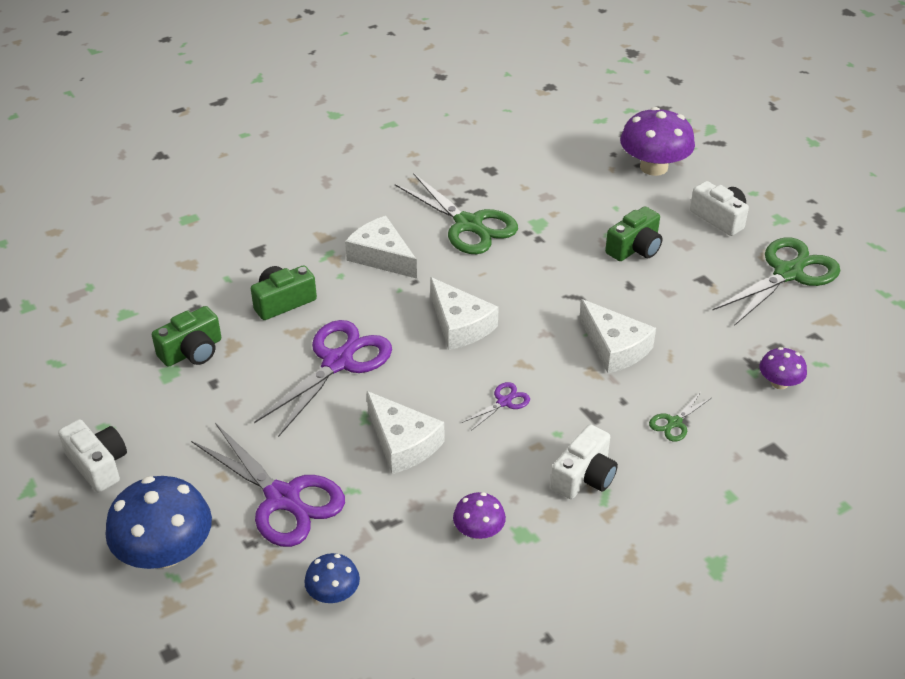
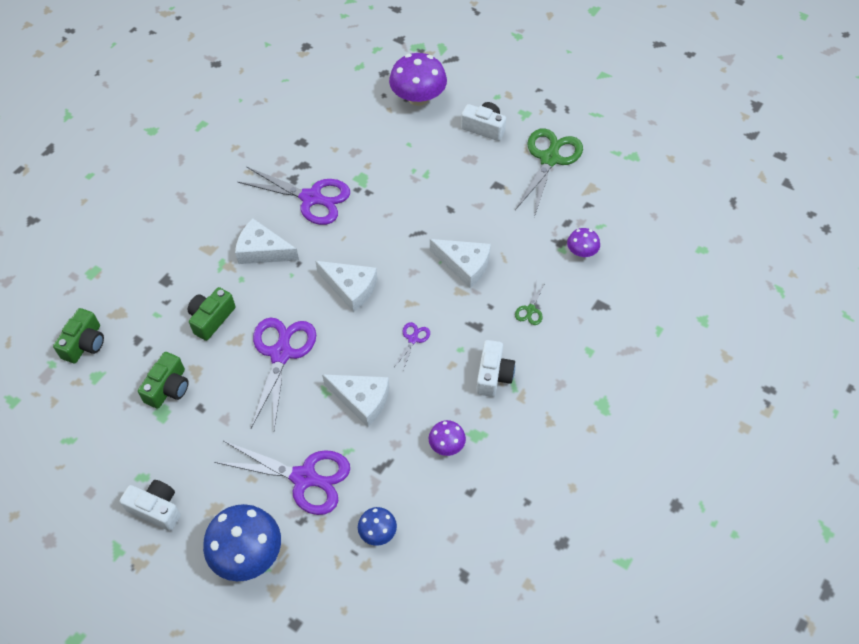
camera: 25 degrees left, 15 degrees up
green scissors [395,173,518,254] -> purple scissors [238,167,350,225]
green camera [605,206,662,261] -> green camera moved to [53,308,104,363]

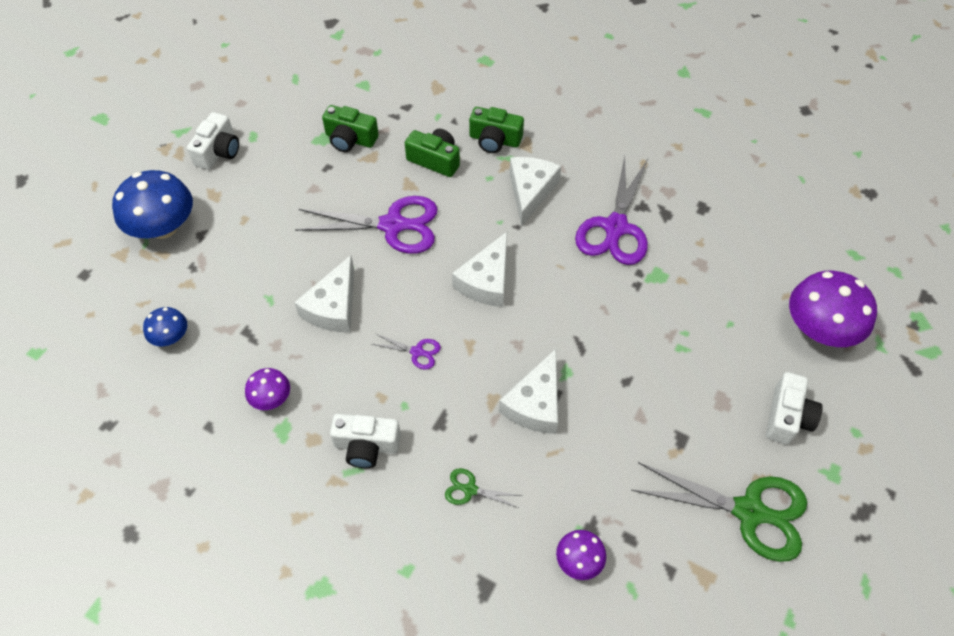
camera: 85 degrees right, 0 degrees up
green camera [53,308,104,363] -> green camera moved to [469,107,524,153]
purple scissors [214,441,350,515] -> none

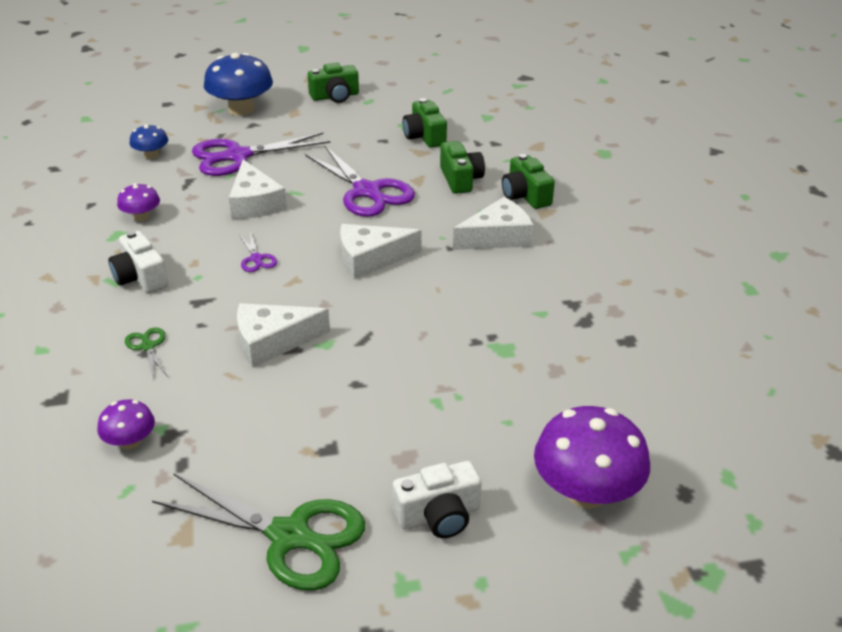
camera: 50 degrees right, 20 degrees down
white camera [187,112,239,170] -> green camera [308,63,359,103]
white cheese [294,255,354,333] -> white cheese turned 90 degrees counterclockwise [229,159,287,219]
purple scissors [575,156,648,265] -> purple scissors moved to [192,133,330,176]
green scissors [631,462,807,562] -> green scissors turned 45 degrees counterclockwise [152,473,365,591]

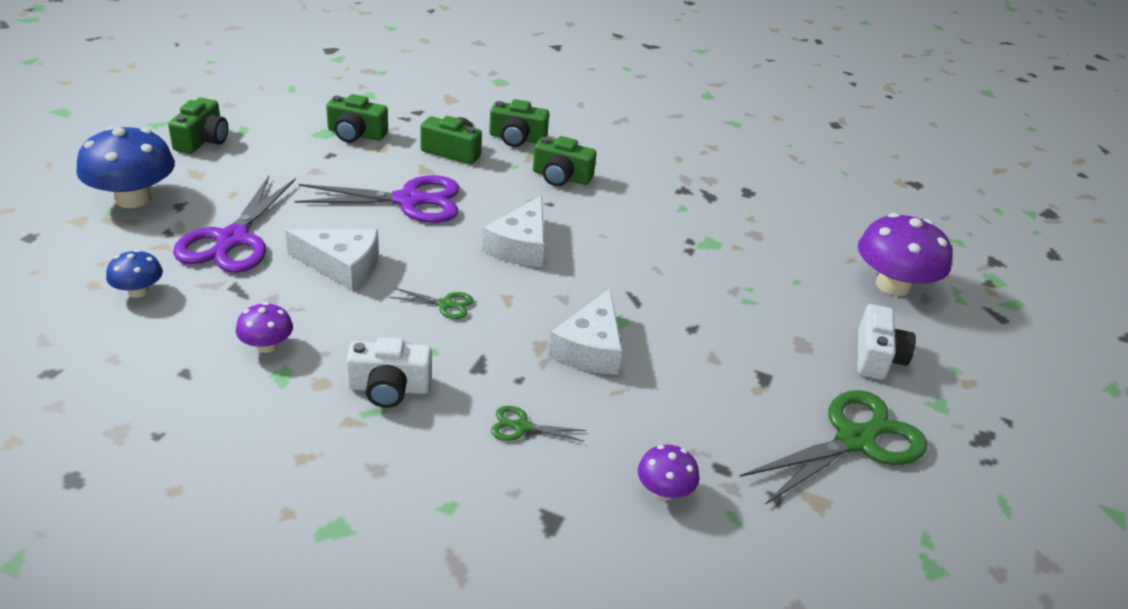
camera: 60 degrees left, 0 degrees up
purple scissors [239,234,277,272] -> green scissors [390,288,473,319]
white cheese [453,197,534,250] -> green camera [533,136,597,187]

